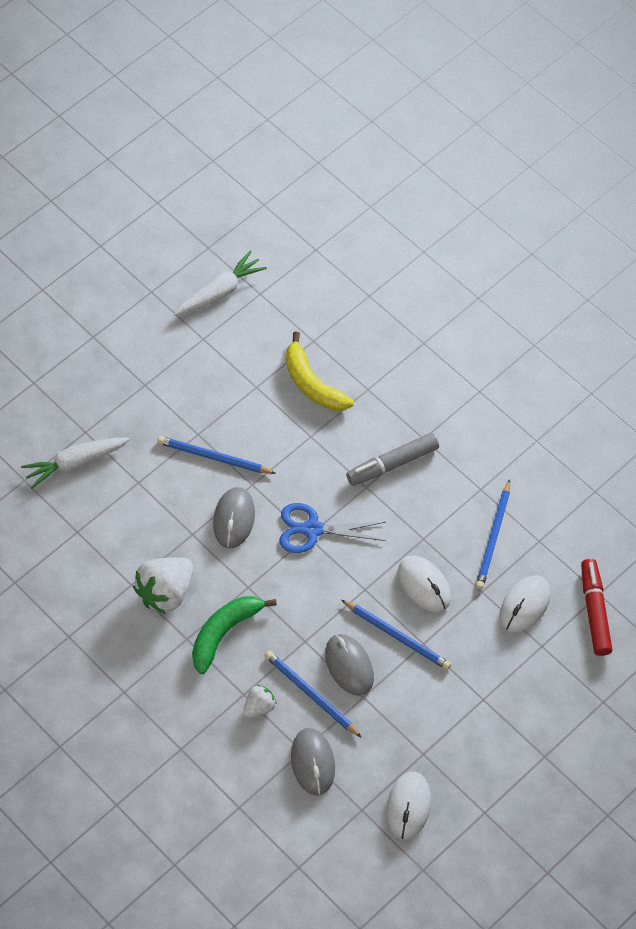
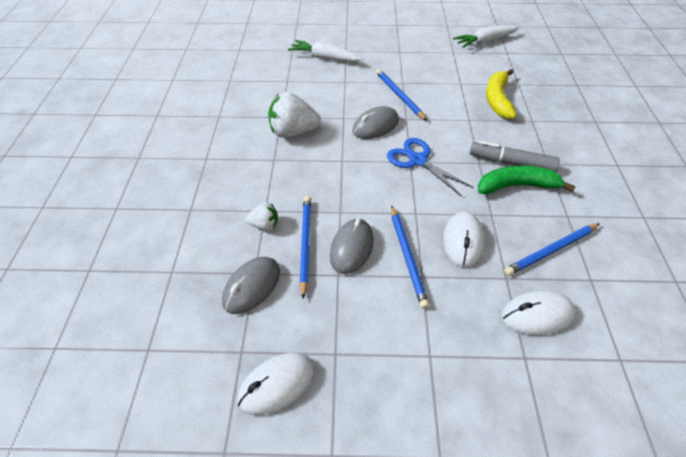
camera: 45 degrees right, 10 degrees down
white carrot [174,251,267,316] -> white carrot turned 150 degrees clockwise [453,26,519,48]
green banana [192,596,277,674] -> green banana moved to [478,166,576,194]
red marker [581,559,612,656] -> none

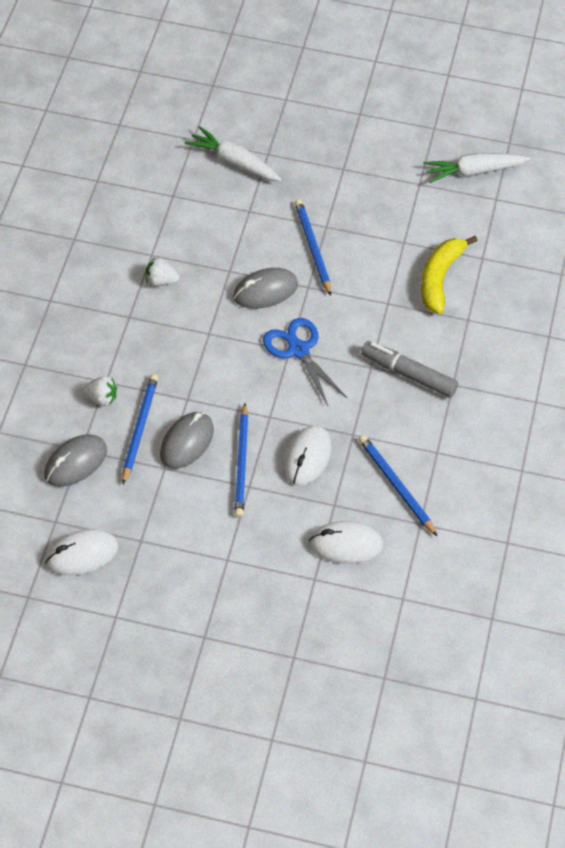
camera: 10 degrees right, 5 degrees up
white strawberry [268,92,321,138] -> white strawberry [146,257,179,286], size x0.53
green banana [478,166,576,194] -> none
blue pencil [504,223,600,276] -> blue pencil turned 75 degrees clockwise [359,435,437,536]

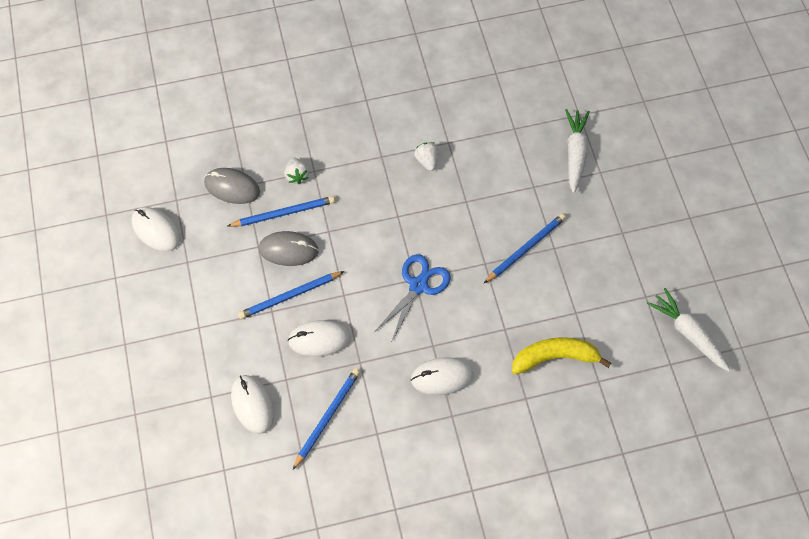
camera: 65 degrees right, 10 degrees up
grey mouse [233,268,298,309] -> none
grey marker [361,341,458,398] -> white mouse [411,357,474,395]

